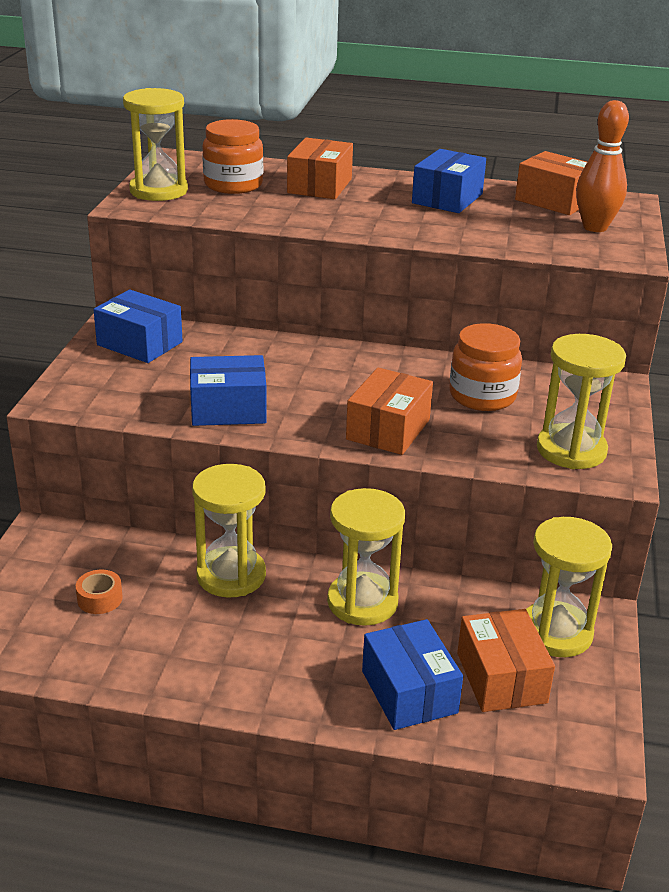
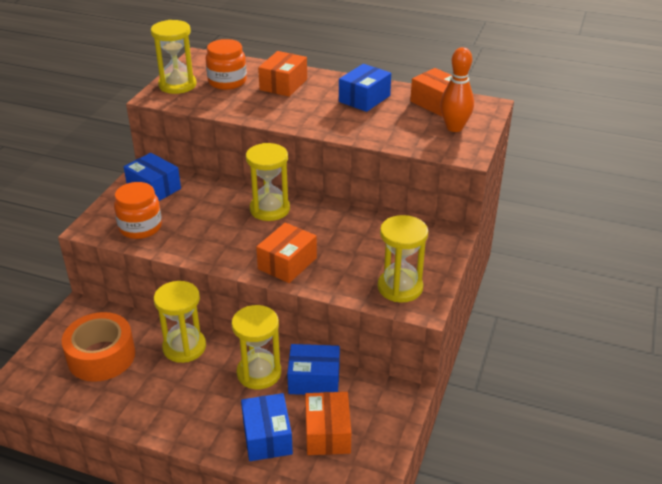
camera: 10 degrees right, 5 degrees up
orange tape [76,570,123,614] -> orange tape [62,312,135,382], size x2.44
blue box [190,355,267,426] -> blue box moved to [287,344,340,395]
orange jar [449,323,522,411] -> orange jar moved to [114,182,162,239]
yellow hourglass [526,517,612,657] -> yellow hourglass moved to [246,143,290,221]

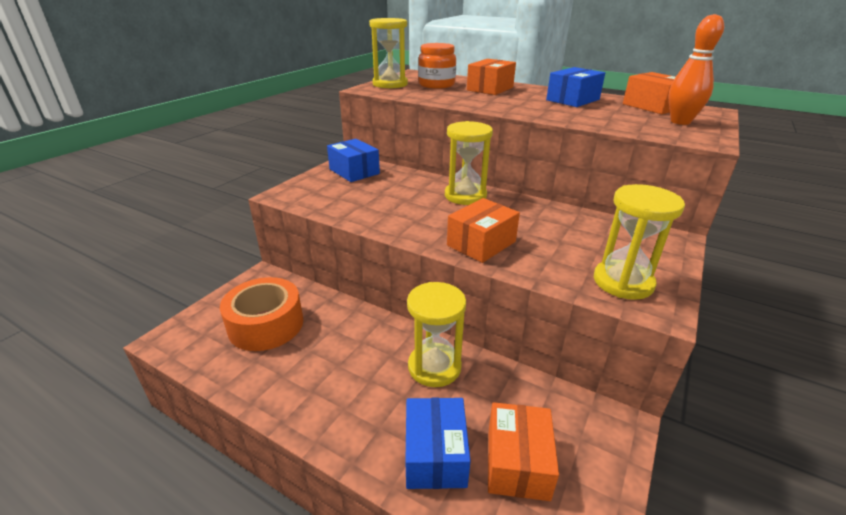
camera: 10 degrees right, 5 degrees down
orange jar [114,182,162,239] -> none
yellow hourglass [154,281,206,363] -> none
blue box [287,344,340,395] -> none

